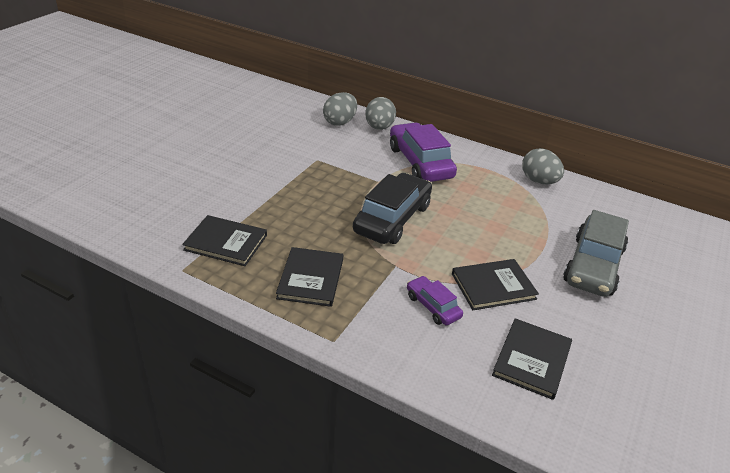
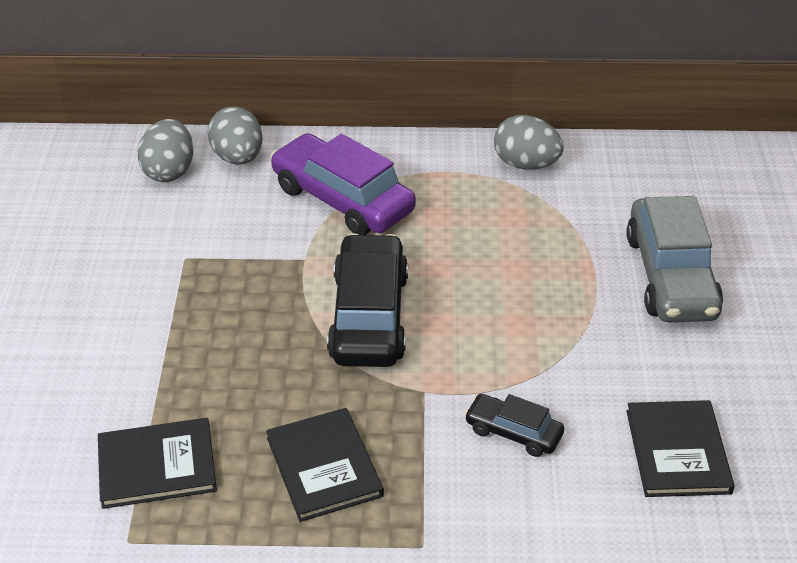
camera: 25 degrees left, 5 degrees up
purple car [407,276,463,325] -> black car [465,394,564,457]
black book [452,259,539,310] -> none

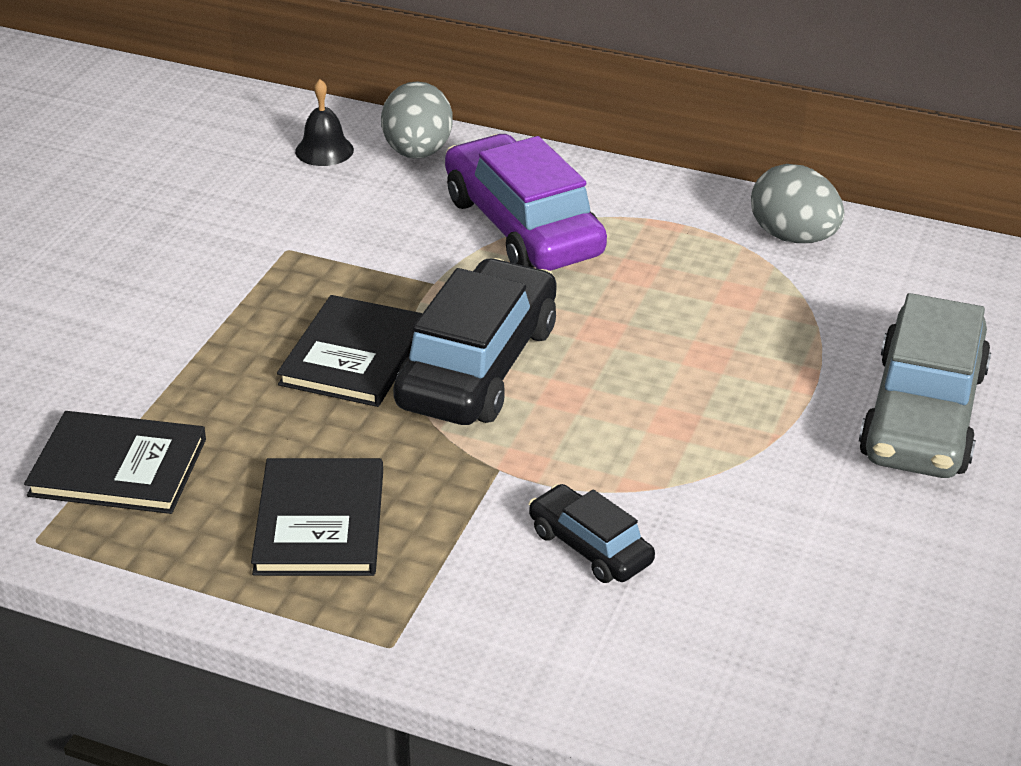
camera: 20 degrees right, 5 degrees down
grey egg [138,119,193,182] -> black bell [295,79,354,166]
black book [626,400,734,497] -> black book moved to [277,295,423,407]

